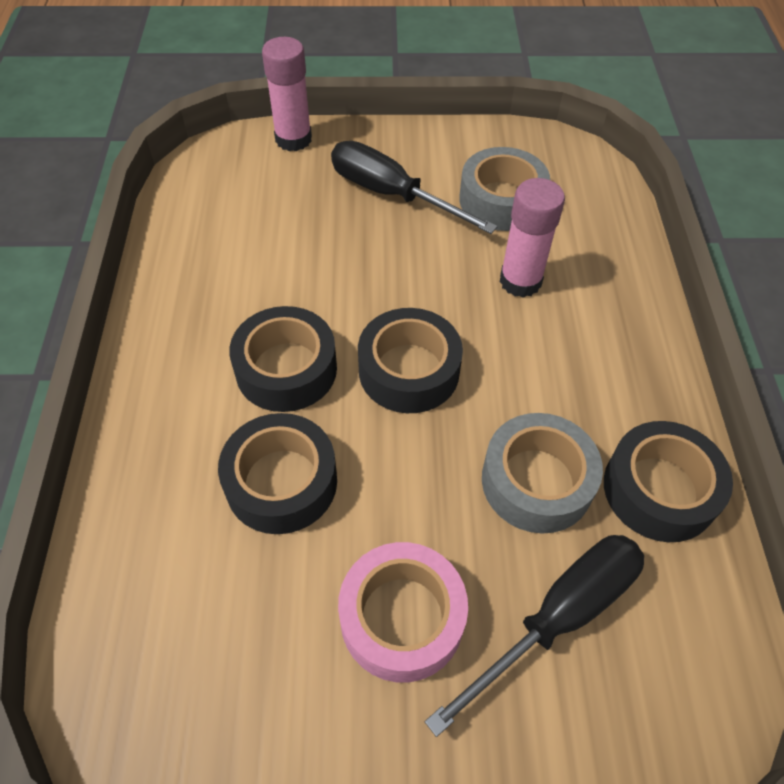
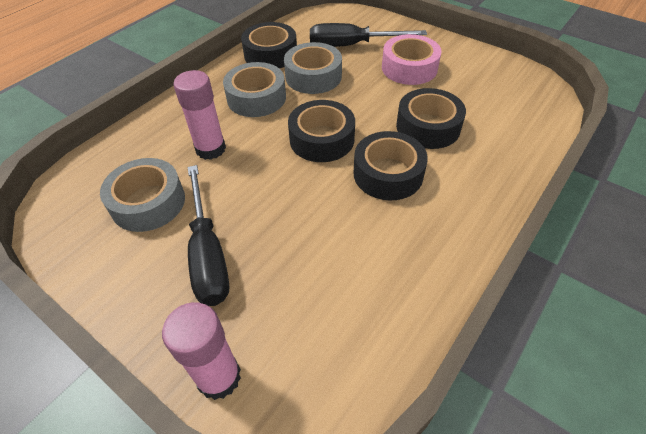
camera: 140 degrees left, 5 degrees down
none -> grey tape [223,62,286,117]

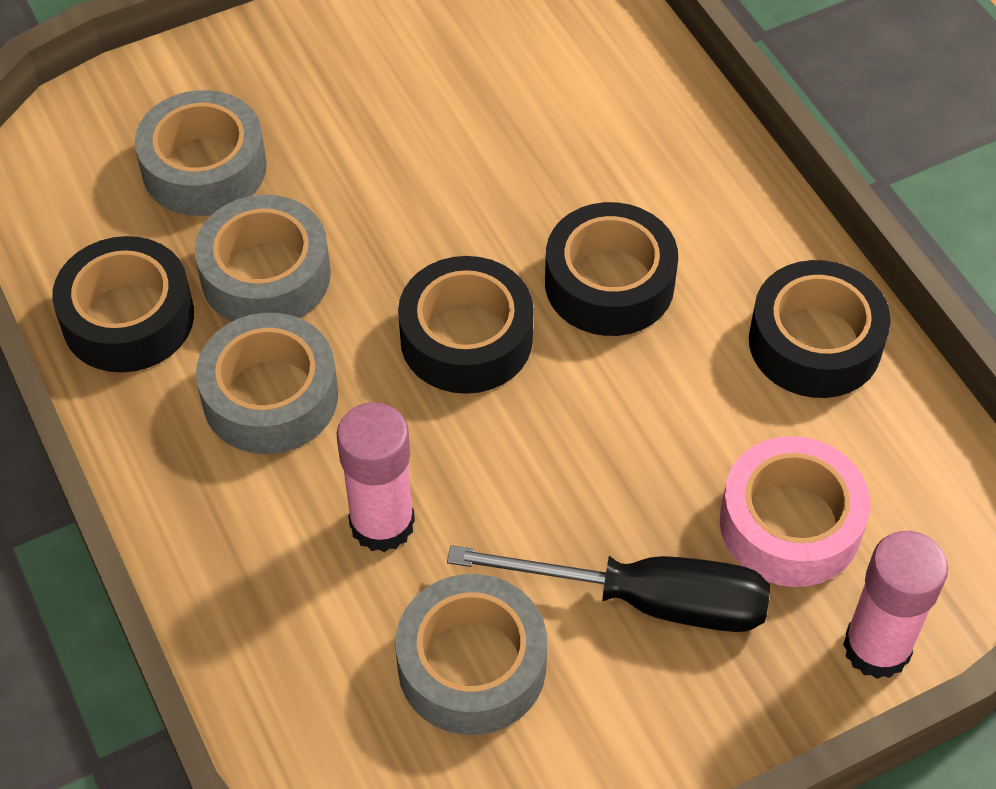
camera: 65 degrees left, 5 degrees up
black screwdriver [310,23,427,47] -> grey tape [135,90,267,216]
pink tape [382,34,442,85] -> pink tape moved to [720,436,870,587]
black tape [396,88,466,149] -> black tape moved to [749,260,891,398]

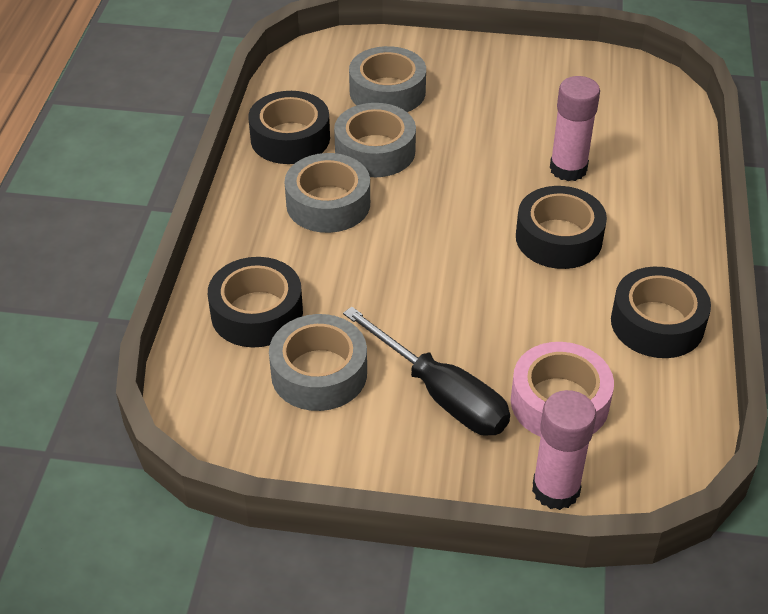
camera: 35 degrees right, 10 degrees down
pink glue stick [337,402,415,552] -> pink glue stick moved to [550,76,600,181]
black tape [398,256,534,394] -> black tape moved to [208,257,303,347]

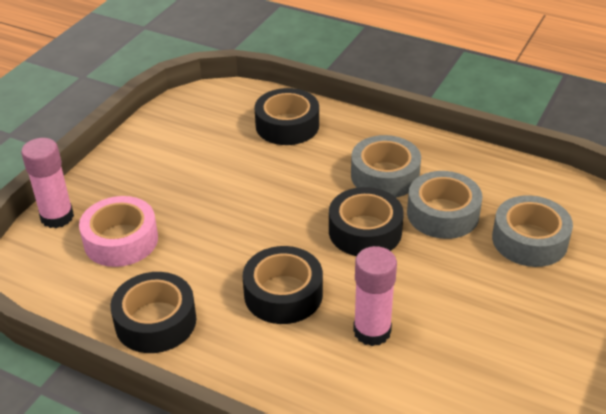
camera: 110 degrees right, 5 degrees down
black tape [248,91,330,164] -> black tape moved to [329,187,404,256]
grey tape [269,314,367,411] -> none
black screwdriver [343,307,510,436] -> none

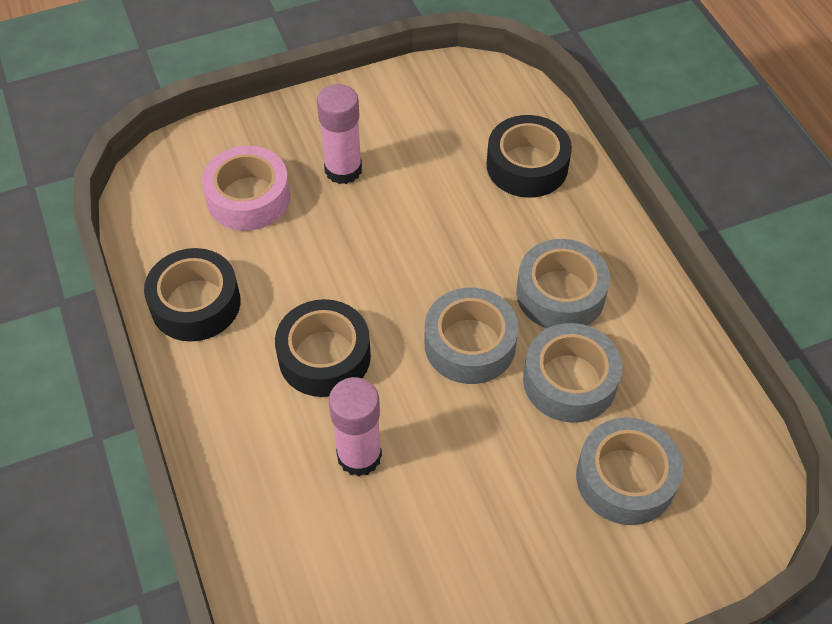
camera: 40 degrees right, 15 degrees up
pink glue stick [21,138,74,228] -> pink glue stick moved to [317,84,362,184]
black tape [329,187,404,256] -> grey tape [425,288,519,384]

